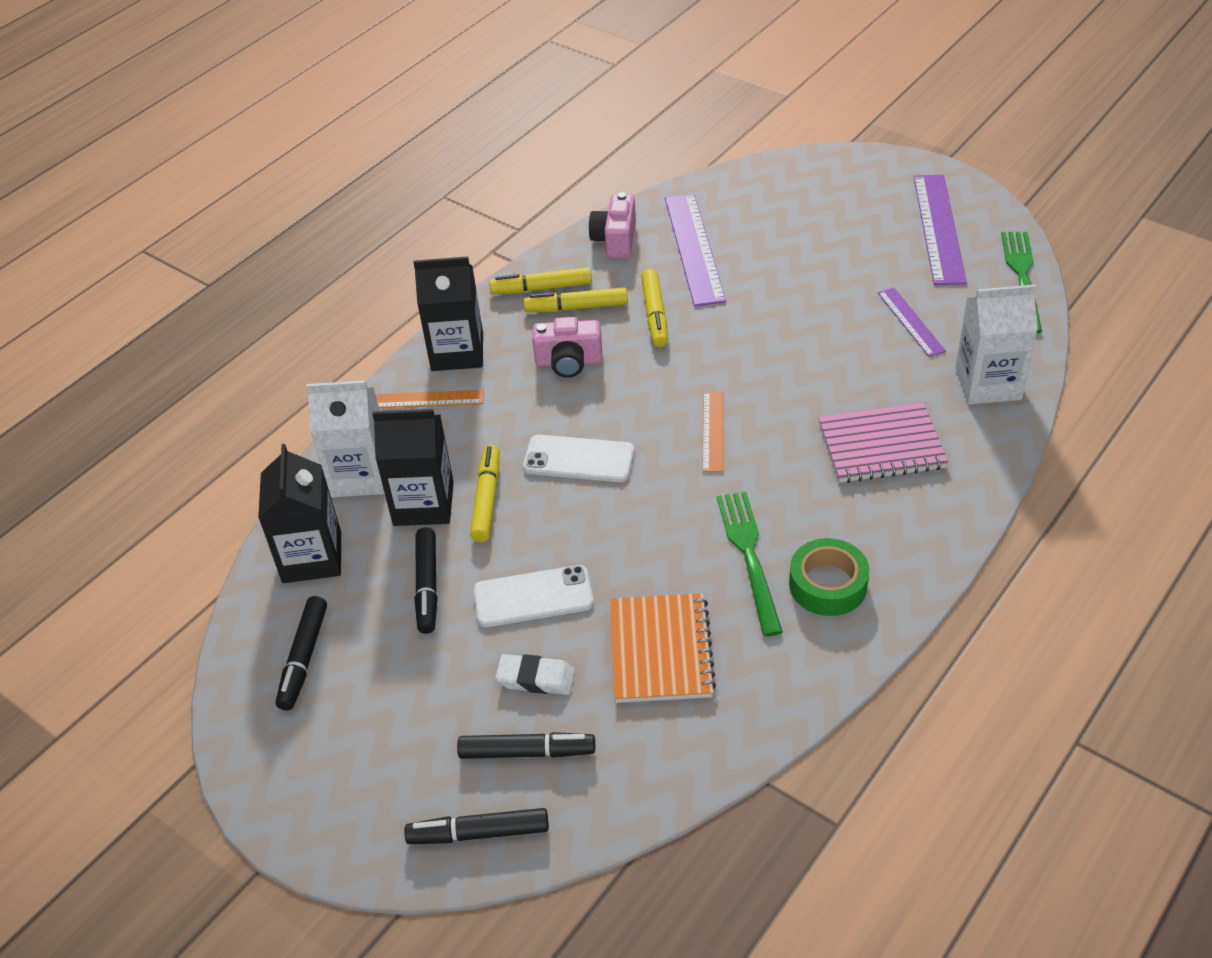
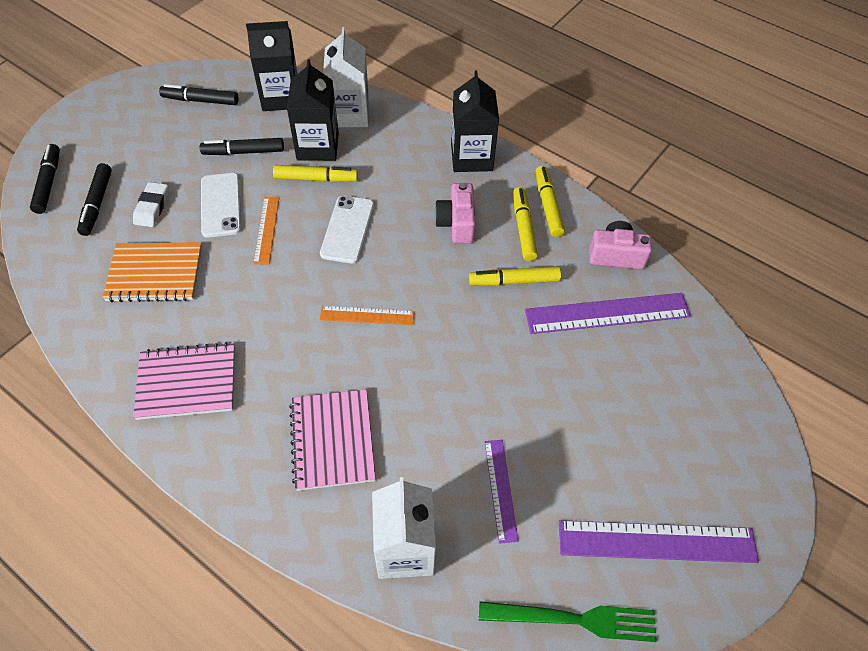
camera: 85 degrees right, 10 degrees up
orange ruler [376,390,484,408] -> orange ruler moved to [253,197,279,264]
green fork [717,492,783,636] -> none
green tape [789,538,869,616] -> pink notebook [133,342,235,420]
purple ruler [878,288,946,357] -> purple ruler turned 75 degrees counterclockwise [484,440,518,544]

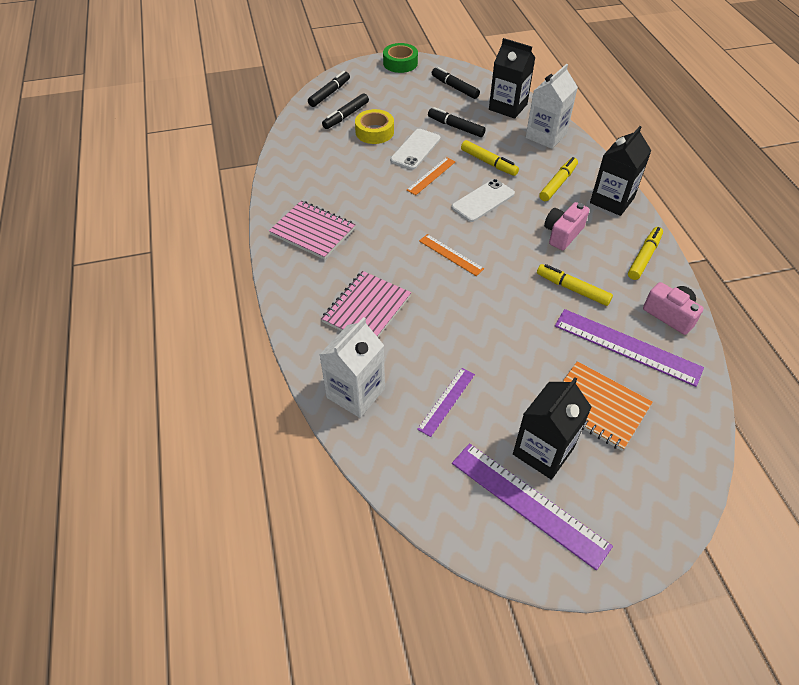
camera: 40 degrees right, 5 degrees down
orange notebook [103,242,202,302] -> orange notebook moved to [562,361,653,451]
white eraser [133,182,168,227] -> yellow tape [355,109,394,144]
black carton [287,59,339,161] -> black carton moved to [513,377,592,480]
green fork [479,601,657,642] -> none
yellow marker [513,187,538,261] -> yellow marker moved to [539,157,578,201]
none -> green tape [383,43,418,73]

